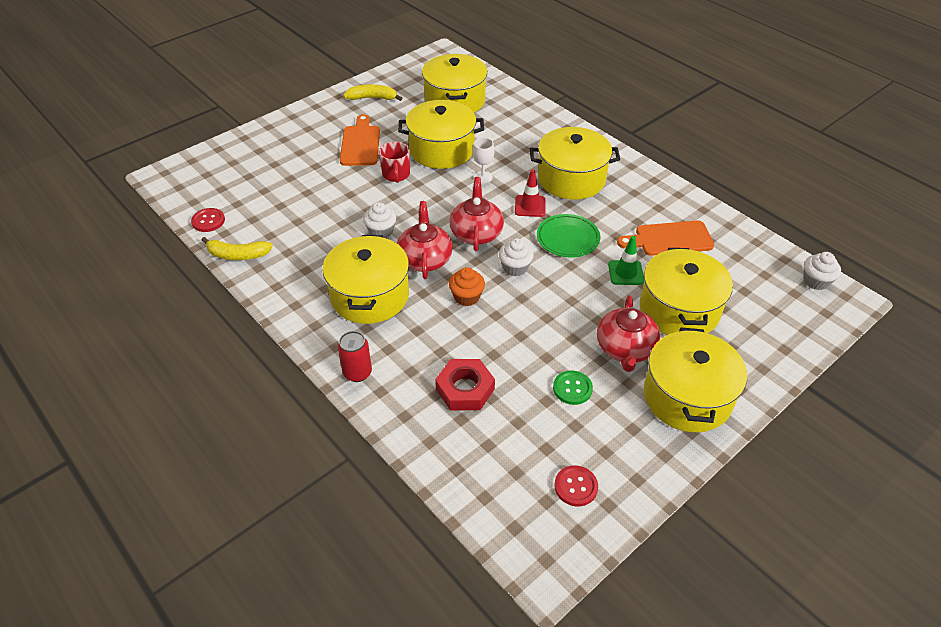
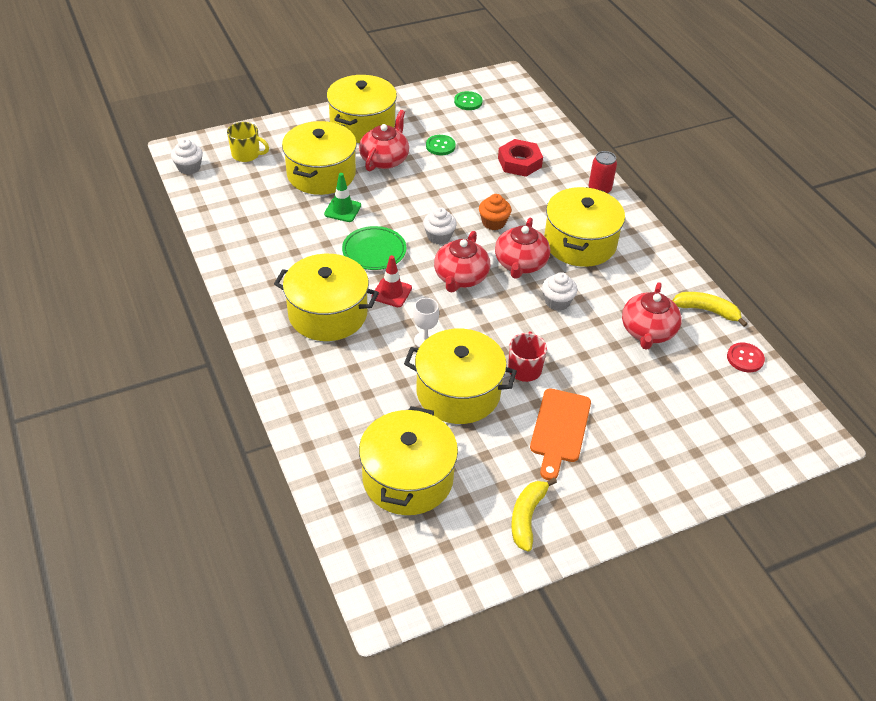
camera: 165 degrees left, 0 degrees up
yellow banana [343,84,402,101] -> yellow banana turned 90 degrees clockwise [511,478,557,552]
red button [554,465,598,506] -> green button [454,91,483,110]
orange cutting board [617,220,714,256] -> none
none -> yellow mug [227,122,269,162]
none -> red teapot [622,282,682,350]

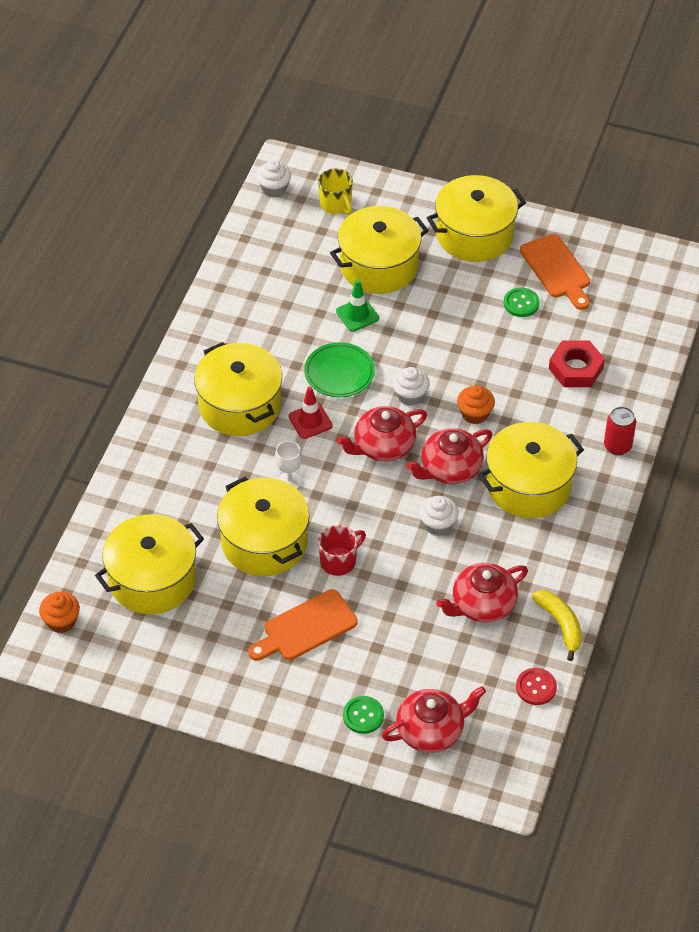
camera: 45 degrees right, 5 degrees up
red teapot [359,110,409,171] -> red teapot moved to [382,686,486,753]
green button [454,91,483,110] -> green button moved to [343,696,384,734]
yellow banana [511,478,557,552] -> none
none -> orange cupcake [39,592,80,633]
none -> orange cutting board [520,234,590,310]

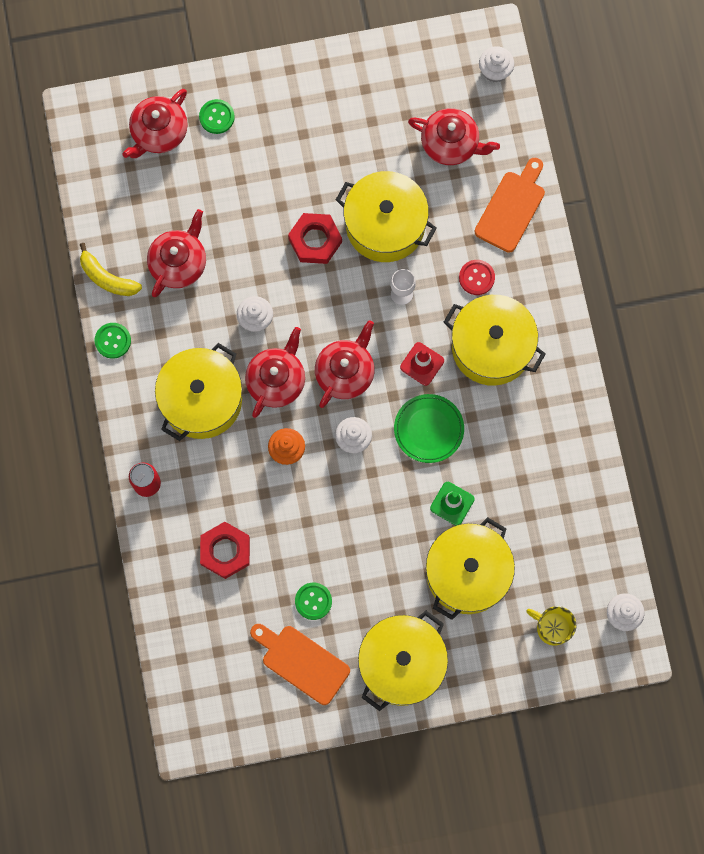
camera: 150 degrees right, 25 degrees up
orange cupcake [39,592,80,633] -> white cupcake [479,46,514,83]
yellow pot [95,514,204,614] -> red teapot [408,108,500,165]
orange cutting board [248,589,358,661] -> orange cutting board moved to [475,158,545,253]
red mug [318,525,366,576] -> red nut [288,213,342,264]
red button [516,668,557,705] -> red button moved to [459,260,495,295]
none -> green button [95,323,131,359]

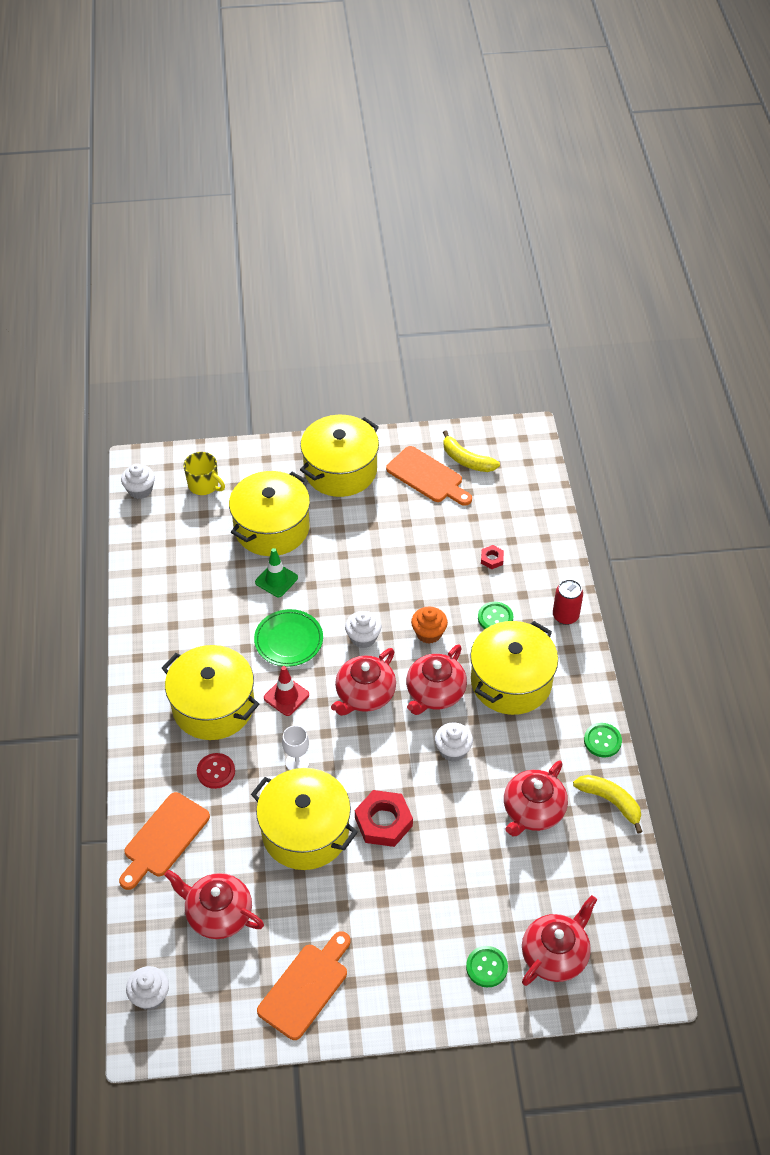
camera: 175 degrees left, 25 degrees down
red nut [200,522,250,579] -> red nut [481,545,504,569], size x0.49
green button [295,583,332,620] -> green button moved to [478,602,513,629]
none -> orange cutting board [257,931,350,1040]
none -> yellow banana [443,430,500,472]

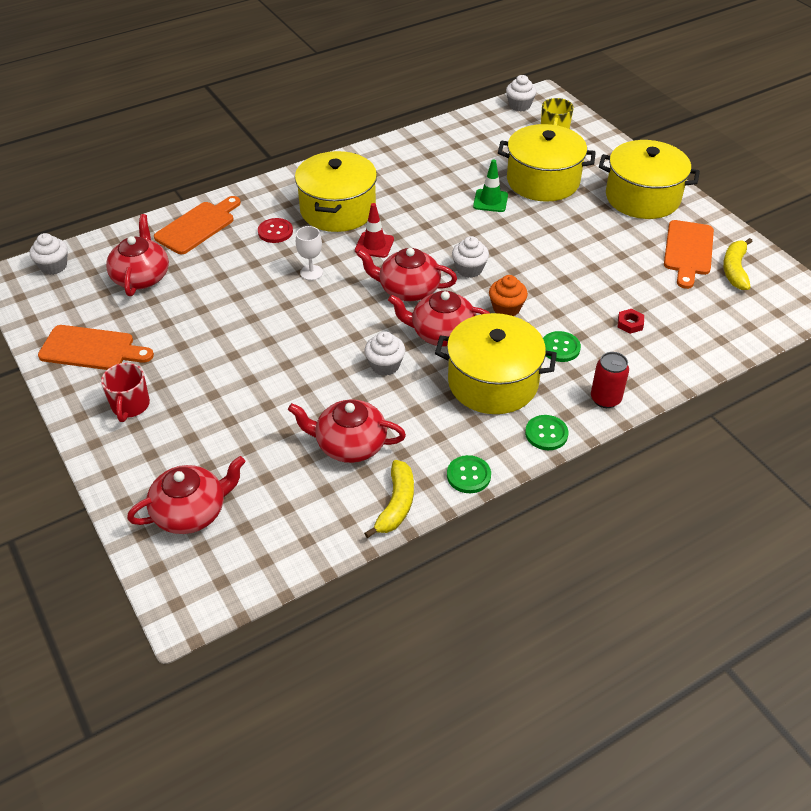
camera: 65 degrees right, 5 degrees down
orange cutting board [119,792,210,890] -> orange cutting board turned 120 degrees clockwise [154,196,241,254]
yellow pot [251,768,358,870] -> none
green plate [254,609,323,667] -> none
red nut [355,790,413,847] -> none
green button [466,946,508,987] -> green button moved to [525,415,568,450]
red teapot [522,895,597,986] -> red teapot turned 45 degrees counterclockwise [127,456,245,534]
none -> red mug [101,363,150,422]

